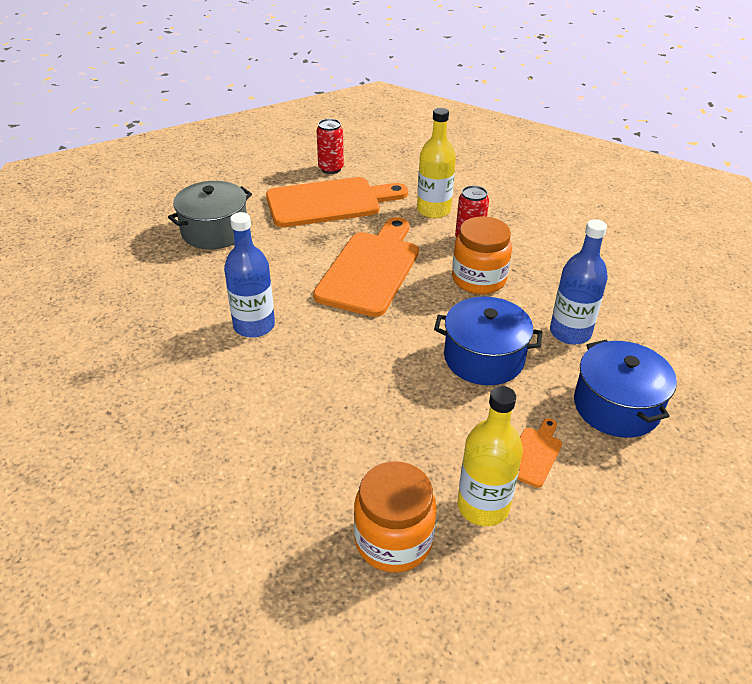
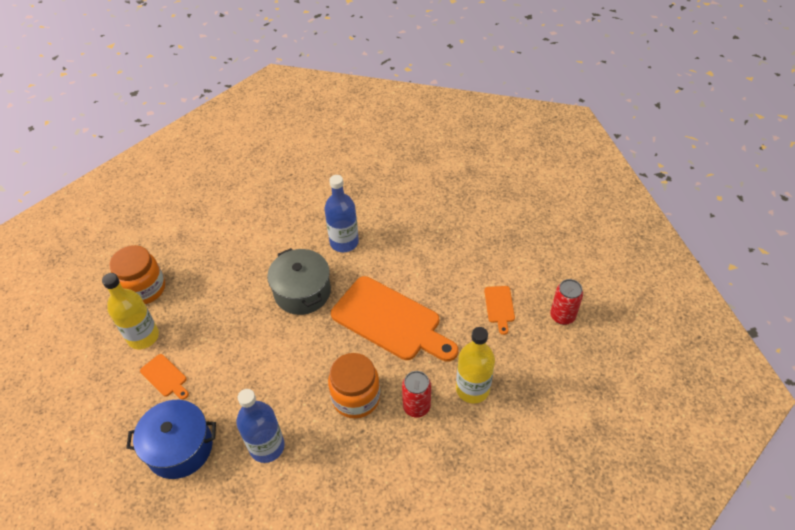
camera: 105 degrees right, 10 degrees up
grey pot [168,181,252,249] -> grey pot moved to [267,248,331,315]
orange cutting board [266,177,408,227] -> orange cutting board [484,286,515,335], size x0.43
blue pot [434,297,542,385] -> none

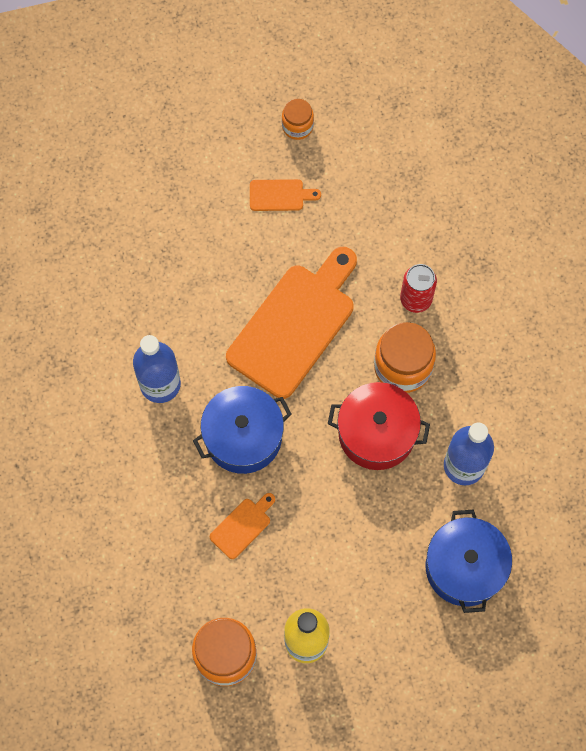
camera: 90 degrees left, 20 degrees up
orange cutting board [140,354,189,400] -> orange cutting board moved to [210,493,275,559]
grey pot [267,248,331,315] -> blue pot [193,386,292,474]
yellow bottle [456,327,495,404] -> none
red can [550,279,583,325] -> orange jar [282,99,314,140]
none -> red pot [328,382,430,470]

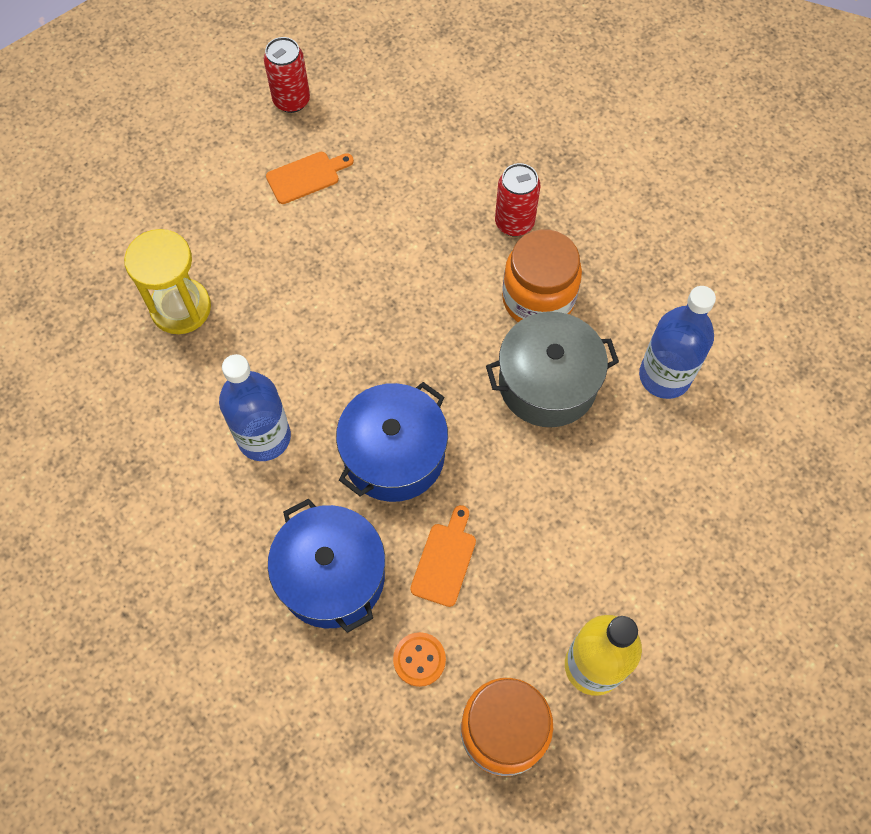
camera: 25 degrees left, 5 degrees down
orange cutting board [226,247,357,399] -> none
orange jar [282,99,314,140] -> red can [264,37,310,113]
red pot [328,382,430,470] -> grey pot [486,312,619,427]
blue pot [426,509,512,613] -> blue pot moved to [268,498,385,633]
none -> yellow hourglass [124,229,211,334]
none -> orange button [393,632,446,687]

